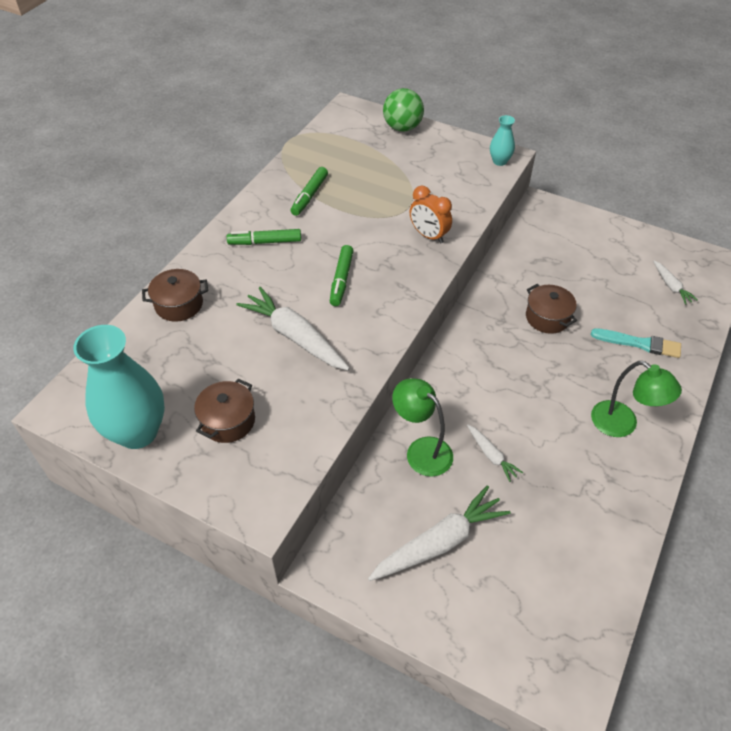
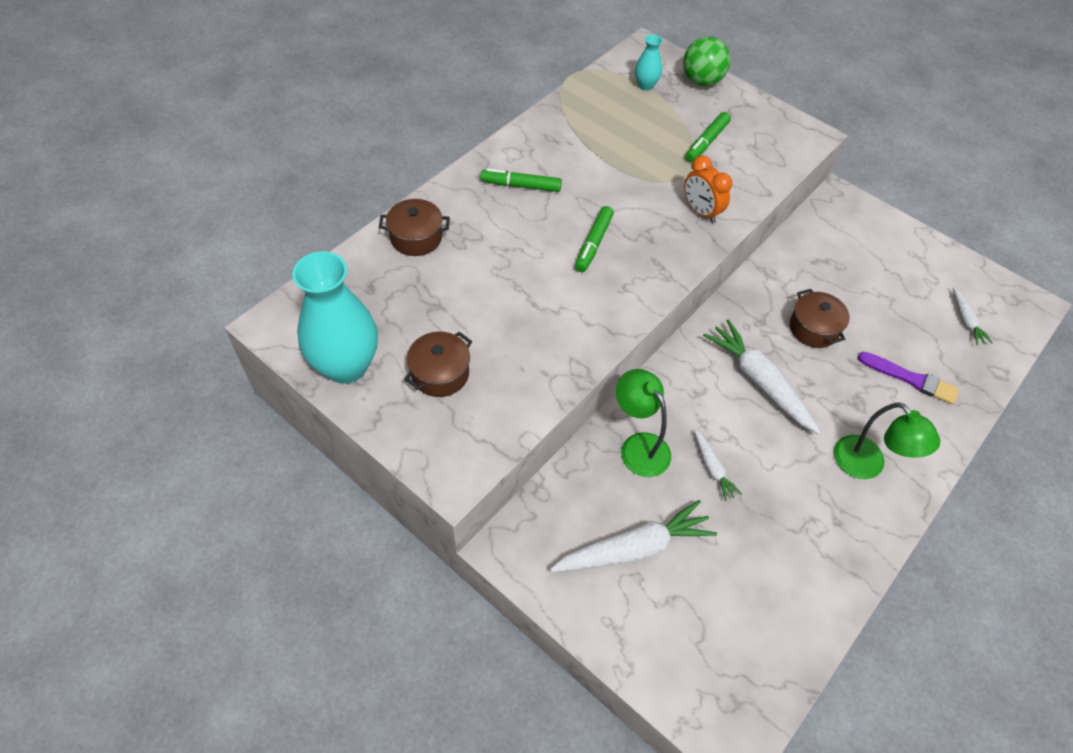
camera: 10 degrees right, 5 degrees up
white carrot [236,287,350,370] -> white carrot moved to [703,319,821,434]
green marker [290,167,328,216] -> green marker moved to [685,112,731,162]
turquoise vase [490,115,515,166] -> turquoise vase moved to [635,34,663,91]
turquoise brush [591,328,681,358] -> purple brush [858,352,959,405]

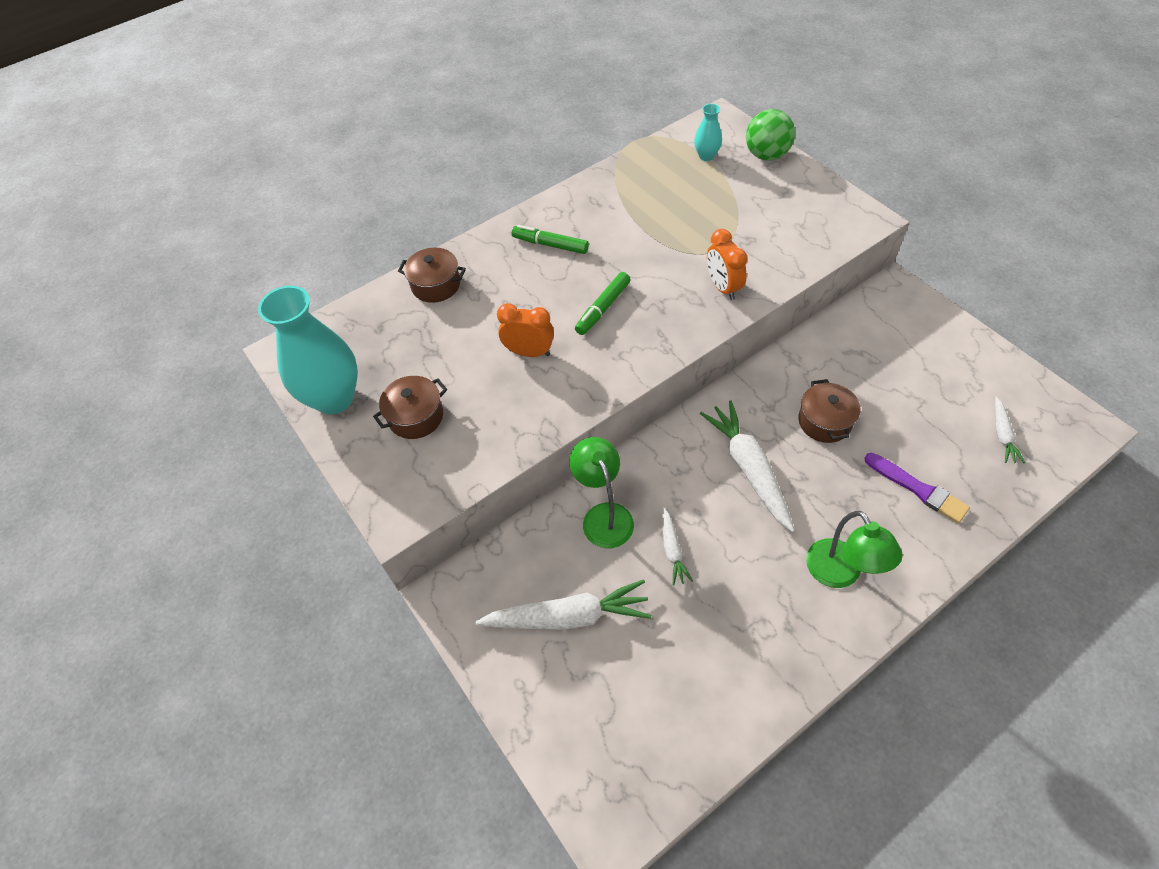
camera: 20 degrees right, 0 degrees up
green marker [685,112,731,162] -> none
none -> orange clock [497,303,554,357]

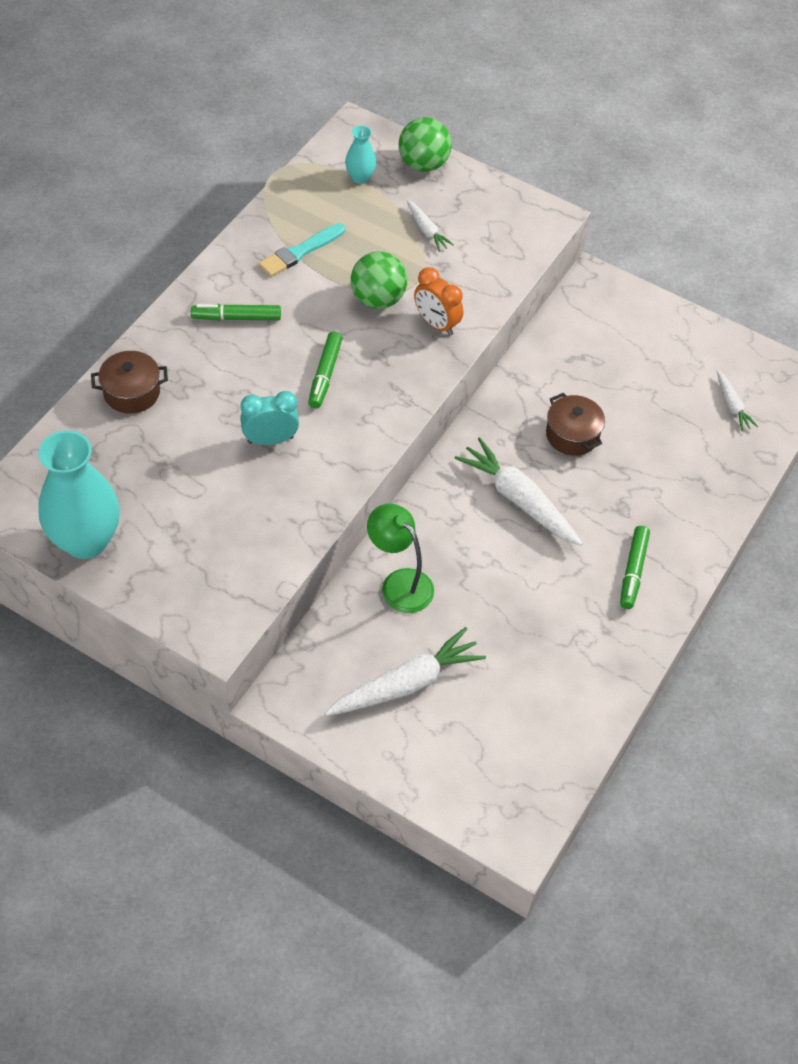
camera: 30 degrees left, 0 degrees up
brown pot [373,376,447,439] -> none
orange clock [497,303,554,357] -> turquoise clock [240,391,299,445]
white carrot [662,507,693,586] -> white carrot moved to [406,200,454,252]
green lamp [806,511,903,588] -> green marker [620,526,650,609]
purple brush [864,453,970,523] -> none
none -> turquoise brush [259,223,345,277]
none -> green ball [351,251,407,309]

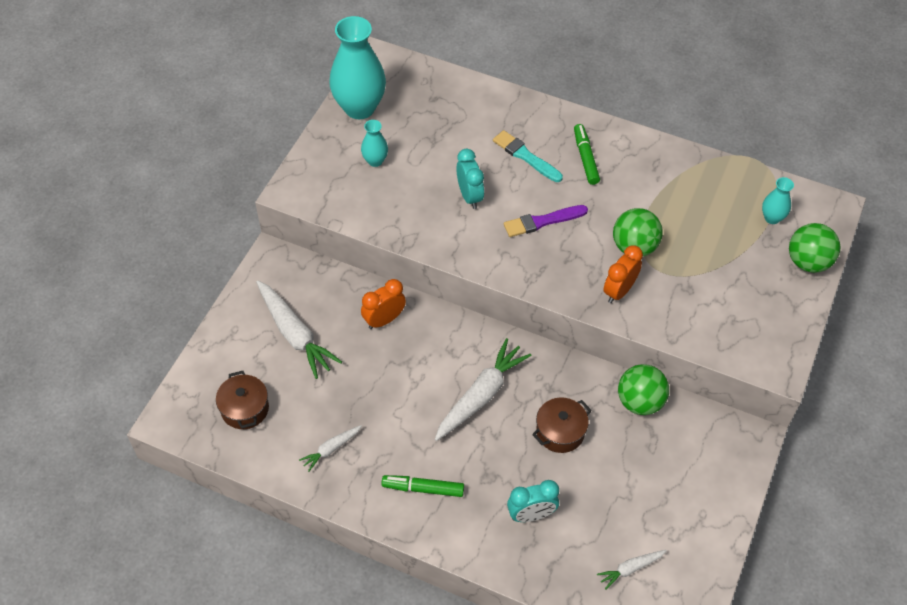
camera: 85 degrees right, 0 degrees up
brown pot [91,351,168,414] -> brown pot moved to [216,371,269,429]
turquoise brush [259,223,345,277] -> turquoise brush moved to [493,130,563,182]
green marker [308,332,342,409] -> purple brush [504,205,588,237]
green lamp [367,504,434,613] -> orange clock [361,279,406,329]
white carrot [406,200,454,252] -> white carrot moved to [299,425,362,472]
none -> turquoise vase [361,120,388,167]
none -> turquoise clock [507,480,559,522]
none -> green ball [618,364,669,415]

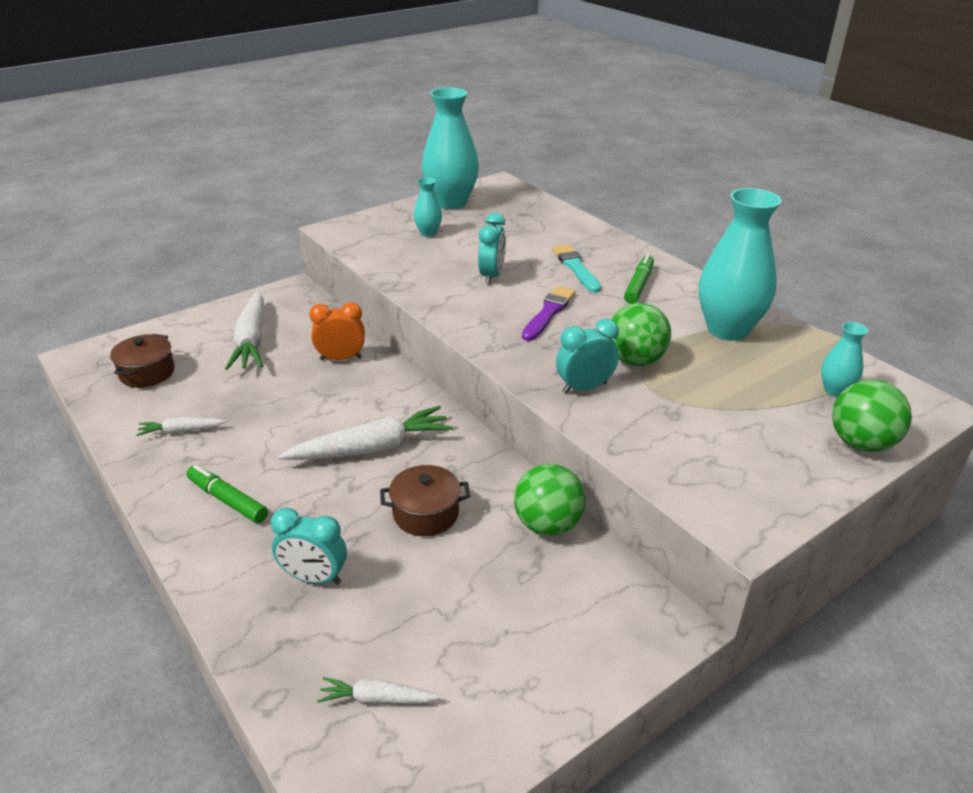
camera: 30 degrees right, 20 degrees down
purple brush [504,205,588,237] -> purple brush turned 105 degrees clockwise [522,286,575,341]
orange clock [603,245,643,303] -> turquoise clock [556,319,619,394]
none -> turquoise vase [699,188,782,341]

